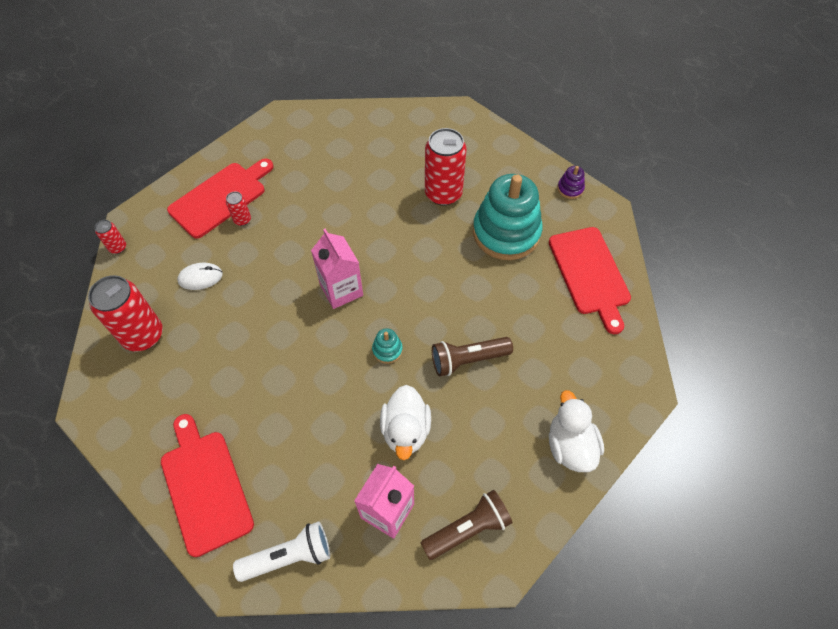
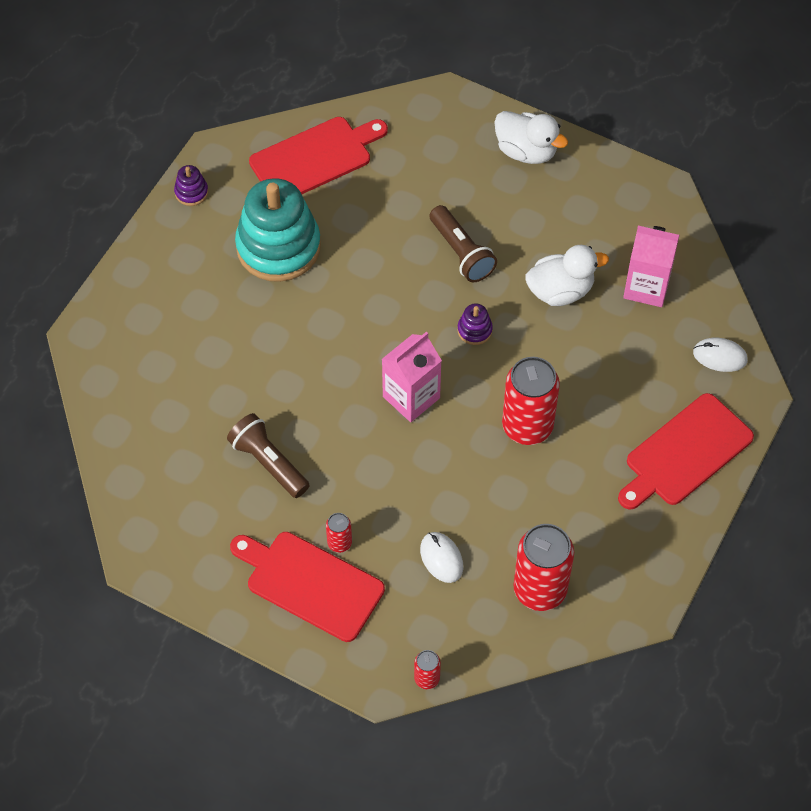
camera: 105 degrees left, 0 degrees up
white flashlight [233,521,330,582] -> white mouse [693,338,748,372]
turquoise stacking toy [372,328,403,364] -> purple stacking toy [457,304,493,345]
brown flashlight [421,490,513,560] -> brown flashlight moved to [227,413,310,498]
red can [425,128,467,206] -> red can moved to [502,357,560,445]
white duck [549,390,604,472] -> white duck turned 120 degrees counterclockwise [494,111,568,164]

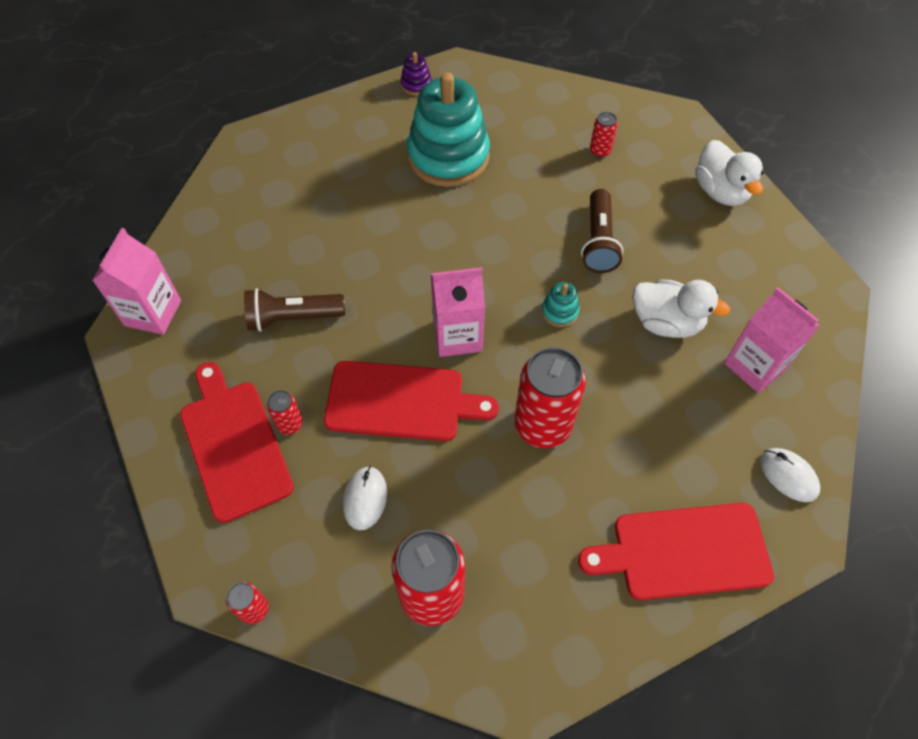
camera: 35 degrees right, 0 degrees up
brown flashlight [227,413,310,498] -> brown flashlight turned 90 degrees counterclockwise [244,288,345,332]
red cutting board [249,117,388,194] -> red cutting board moved to [324,361,499,441]
purple stacking toy [457,304,493,345] -> turquoise stacking toy [542,282,580,327]
none -> pink carton [92,228,181,335]
none -> red can [590,112,618,158]

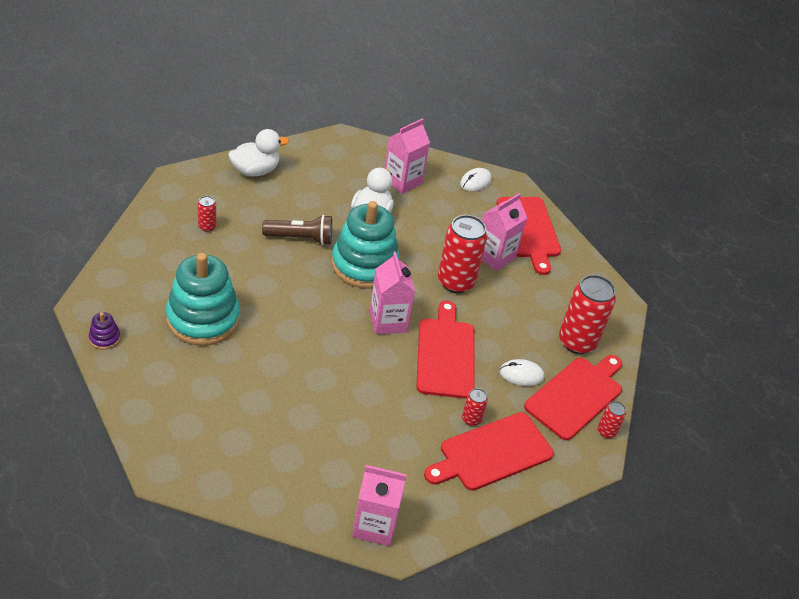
camera: 100 degrees left, 15 degrees down
brown flashlight [244,288,345,332] -> none
turquoise stacking toy [542,282,580,327] -> turquoise stacking toy [331,201,400,289], size x2.47
none -> pink carton [482,193,527,271]
none -> red cutting board [524,355,622,440]

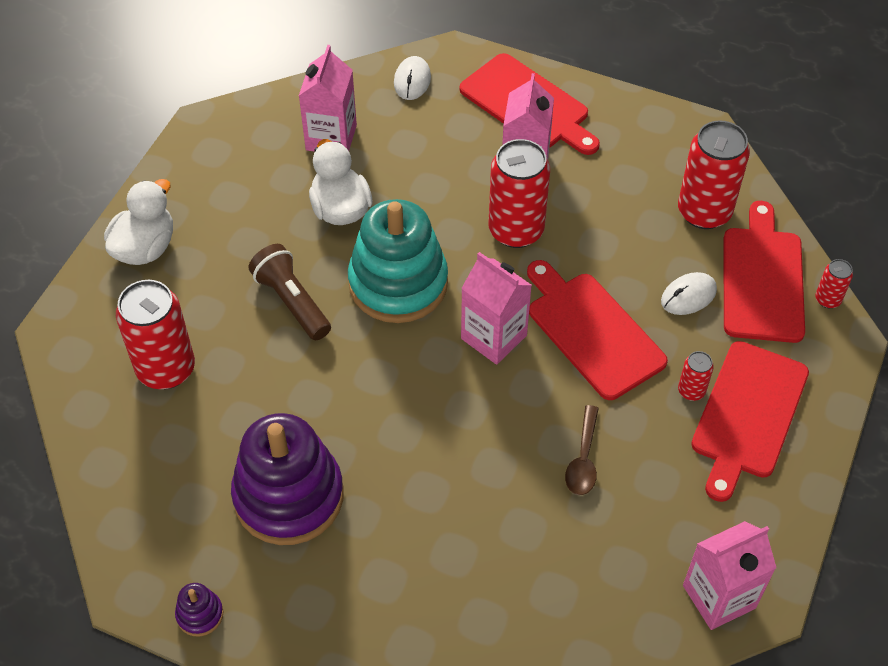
camera: 30 degrees left, 10 degrees up
turquoise stacking toy [166,253,240,346] -> purple stacking toy [231,413,344,545]
red can [198,196,216,232] -> red can [116,280,195,389], size x2.16
brown flashlight [262,215,332,245] -> brown flashlight turned 90 degrees counterclockwise [249,244,331,340]
none -> brown spoon [565,405,599,495]

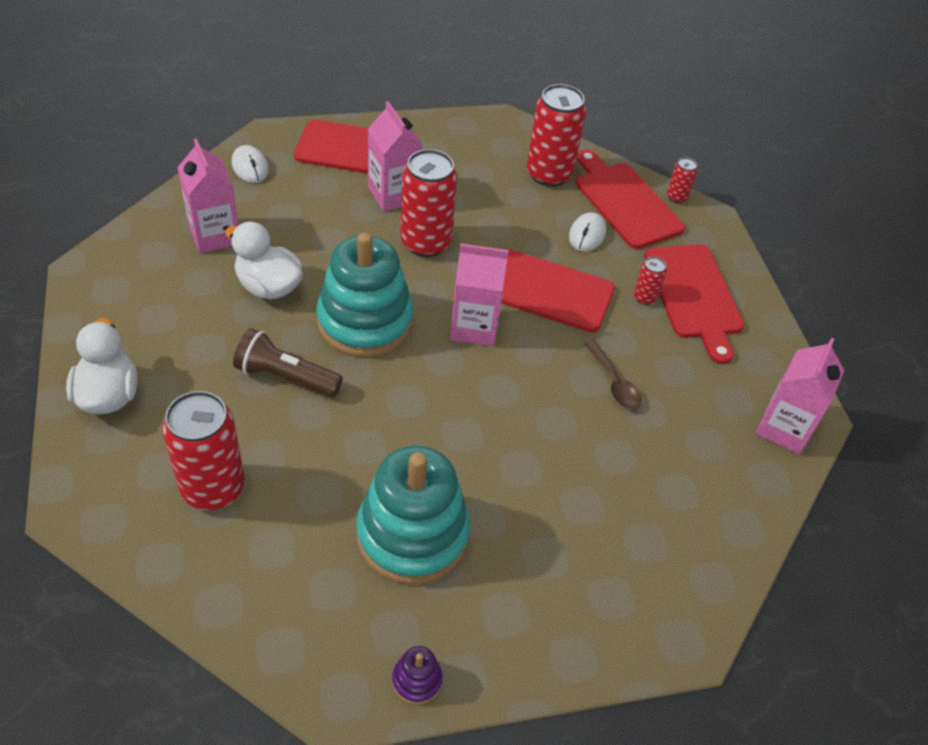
camera: 40 degrees left, 5 degrees down
purple stacking toy [231,413,344,545] -> turquoise stacking toy [356,445,470,585]

